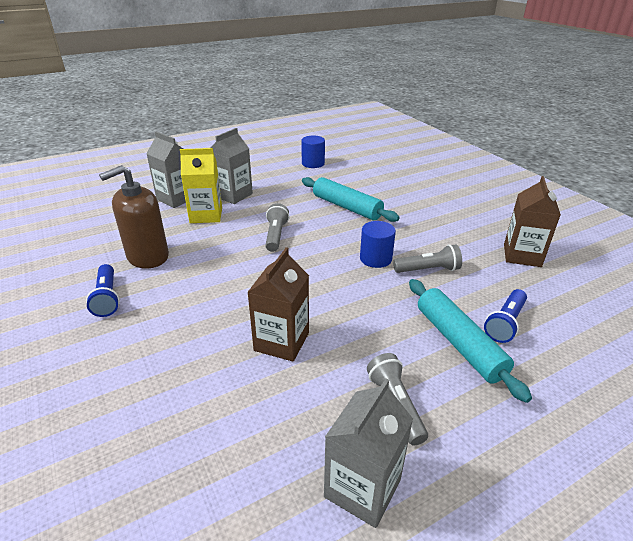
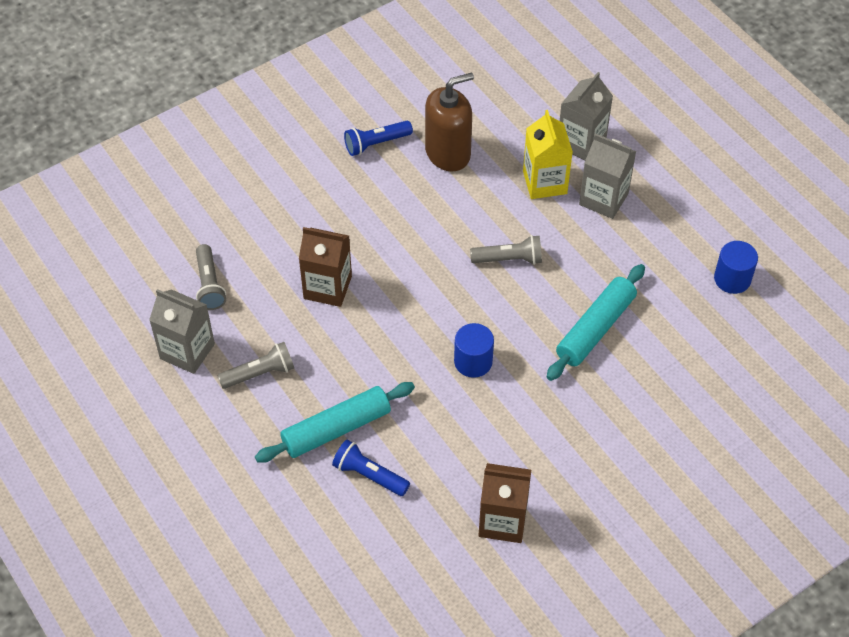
camera: 85 degrees right, 20 degrees up
brown soap dispenser [99,165,169,269] -> brown soap dispenser turned 105 degrees clockwise [425,72,474,171]
grey flashlight [393,244,462,273] -> grey flashlight moved to [196,244,226,310]

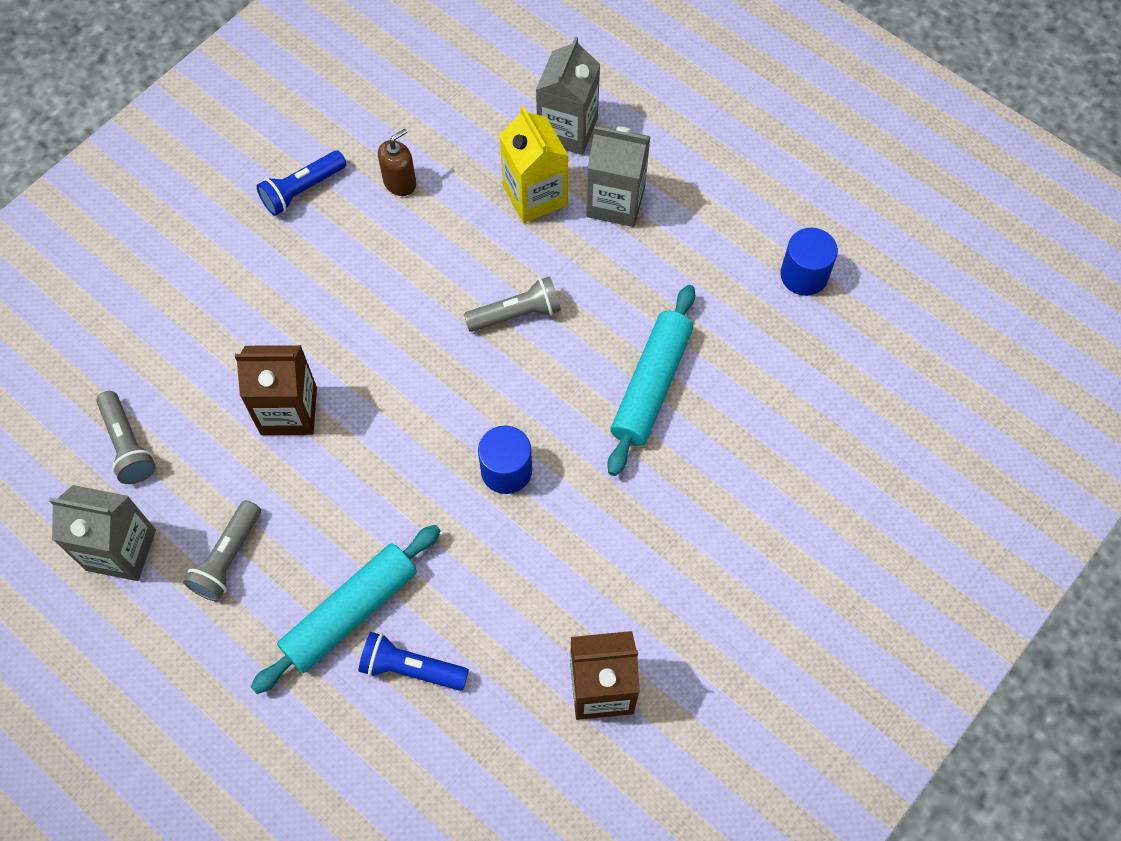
camera: 15 degrees left, 10 degrees up
grey flashlight [217,342,294,389] -> grey flashlight turned 150 degrees clockwise [183,500,261,601]
brown soap dispenser [425,72,474,171] -> brown soap dispenser [378,129,416,196], size x0.53

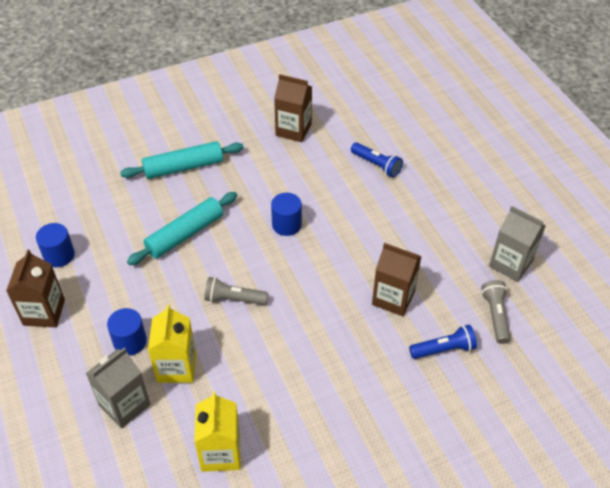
camera: 155 degrees left, 15 degrees down
grey flashlight [183,500,261,601] -> none
turquoise rolling pin [251,525,441,694] -> turquoise rolling pin moved to [120,141,244,179]
blue flashlight [256,150,347,216] -> blue flashlight moved to [409,324,477,359]
brown soap dispenser [378,129,416,196] -> none
grey carton [586,126,650,227] -> blue cylinder [107,308,147,356]
none -> brown carton [6,249,65,328]
none -> yellow carton [194,392,240,472]

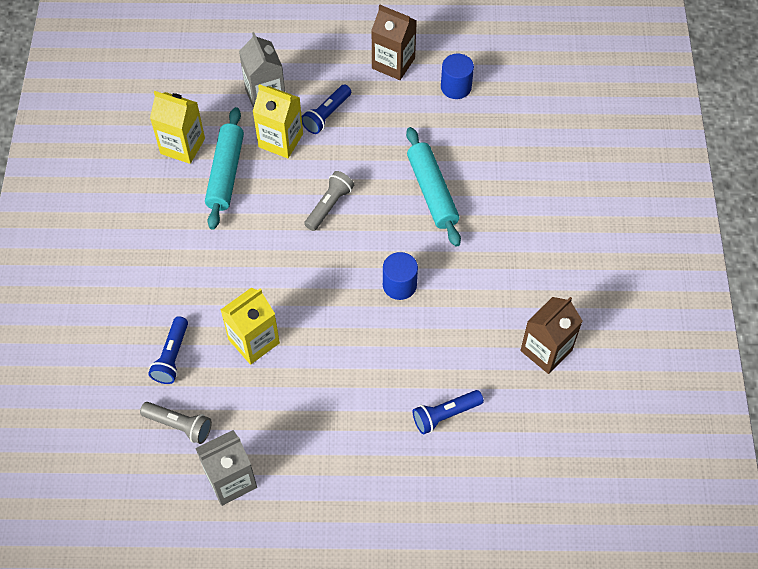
camera: 115 degrees right, 10 degrees up
blue cylinder [107,308,147,356] -> blue flashlight [302,85,351,134]
turquoise rolling pin [120,141,244,179] -> turquoise rolling pin moved to [205,107,244,230]
brown carton [372,243,422,316] -> yellow carton [221,288,280,365]

